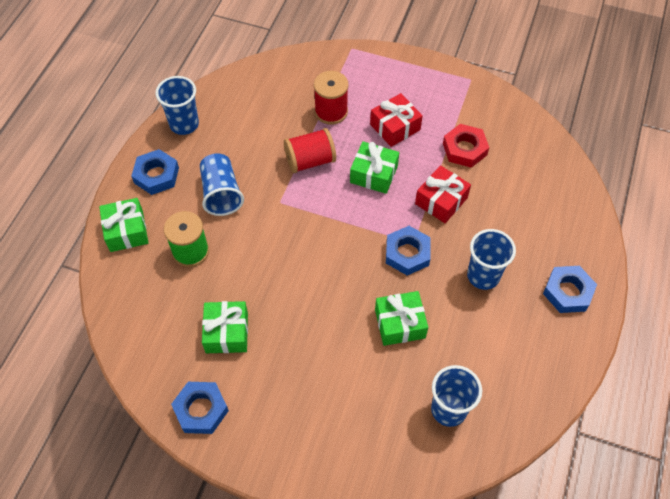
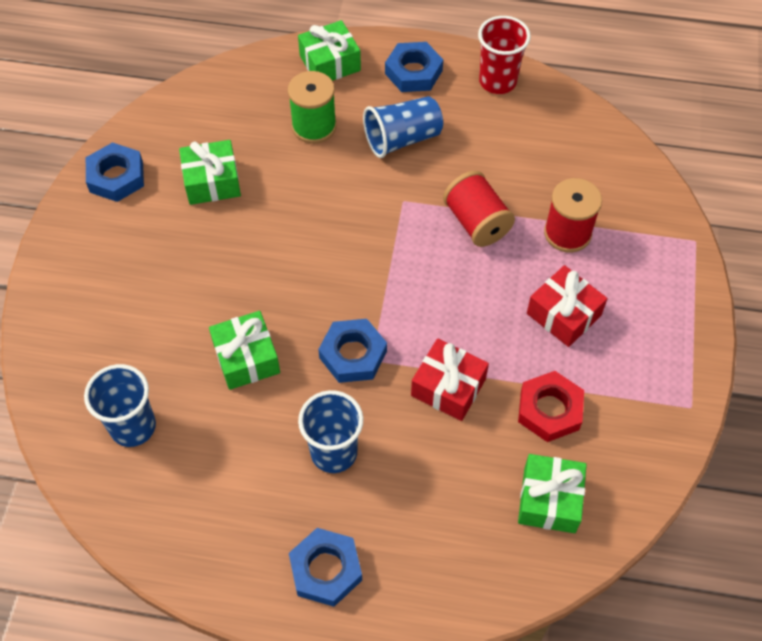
camera: 80 degrees right, 0 degrees up
blue cup [156,76,199,135] -> red cup [478,16,531,94]
green gift [350,141,399,194] -> green gift moved to [518,454,587,533]

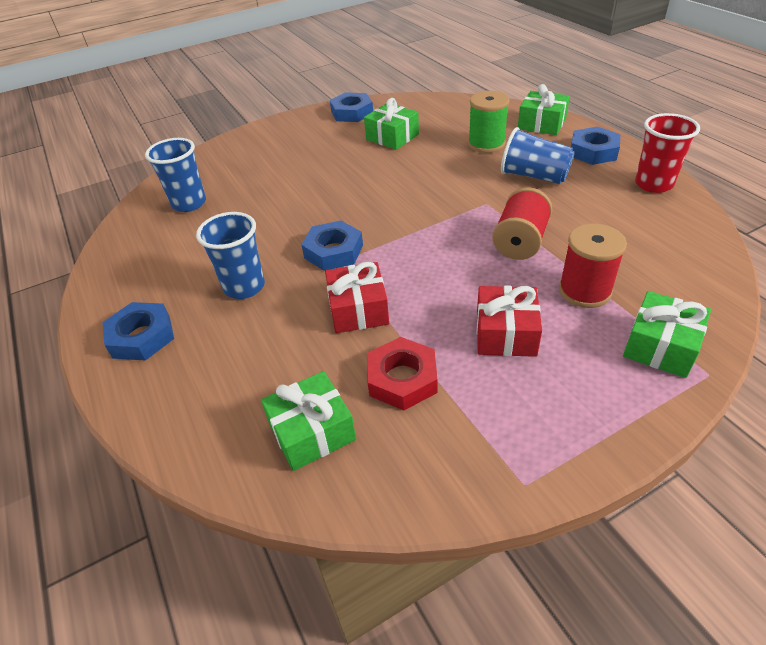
camera: 55 degrees right, 15 degrees down
green gift [209,311,280,390] -> green gift moved to [623,291,711,378]

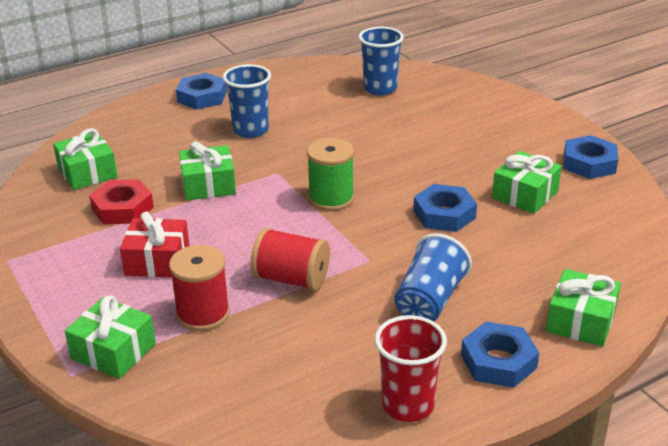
camera: 85 degrees right, 10 degrees down
blue nut [301,220,363,271] -> blue nut moved to [413,184,477,232]
red gift [325,262,389,333] -> green gift [179,141,236,201]
green spool [468,91,510,153] -> green spool moved to [307,138,354,211]

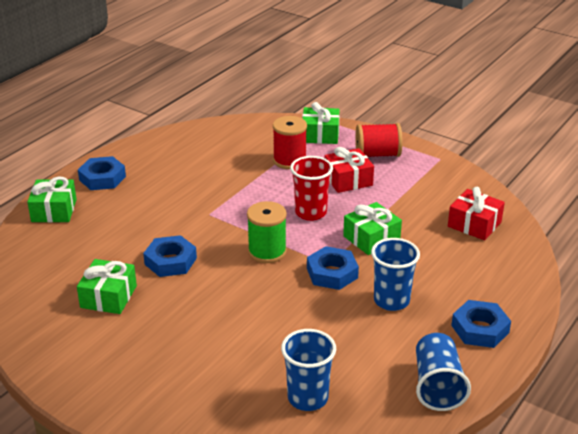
camera: 155 degrees right, 0 degrees up
green gift [53,128,117,190] -> red gift [448,187,505,240]
red nut [89,179,154,224] -> none
red spool [251,228,330,291] -> red spool moved to [355,123,403,157]
red cup [375,315,447,422] -> red cup moved to [290,156,333,221]
blue cup [394,233,472,322] -> blue cup moved to [416,333,471,411]
blue nut [563,135,618,179] -> blue nut moved to [307,246,359,290]

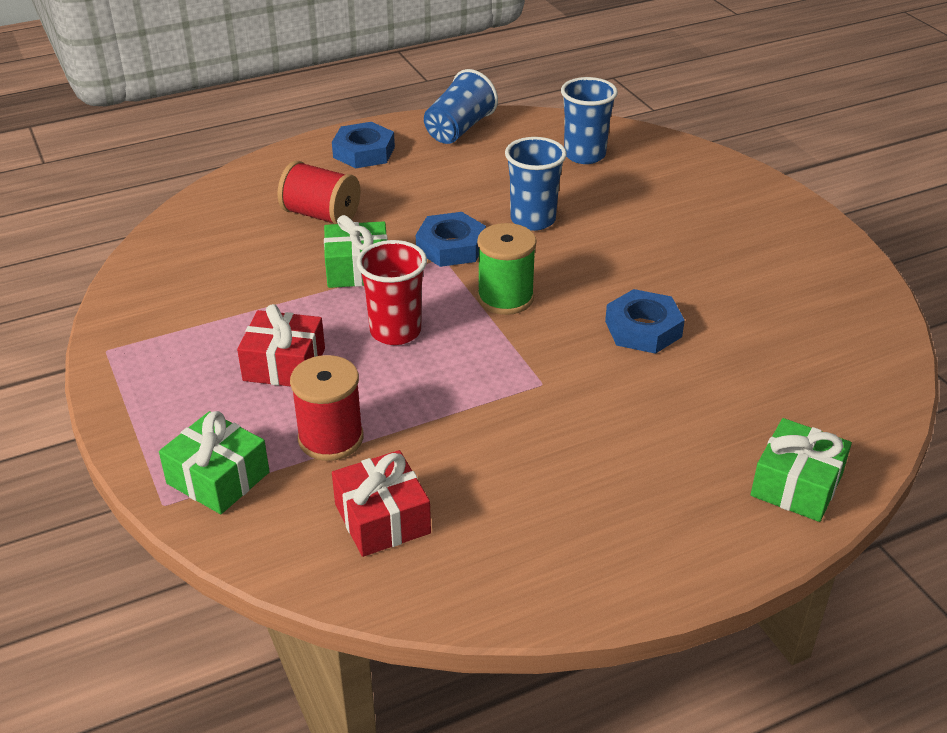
camera: 150 degrees left, 5 degrees up
green gift [77,259,137,314] -> none
blue nut [78,156,126,190] -> none
red spool [355,123,403,157] -> red spool moved to [278,161,360,224]
blue cup [371,238,420,311] -> blue cup moved to [505,137,567,231]
red gift [448,187,505,240] -> red gift moved to [332,450,431,557]

